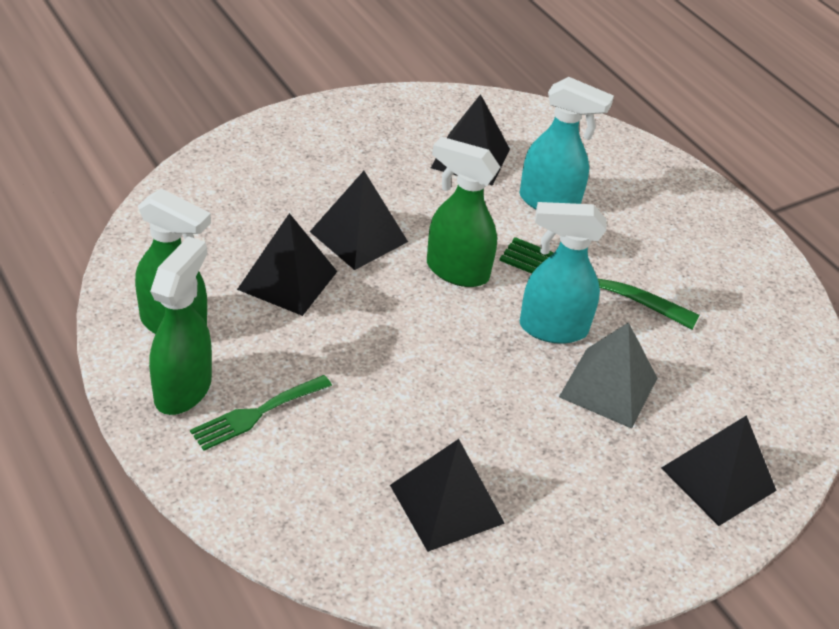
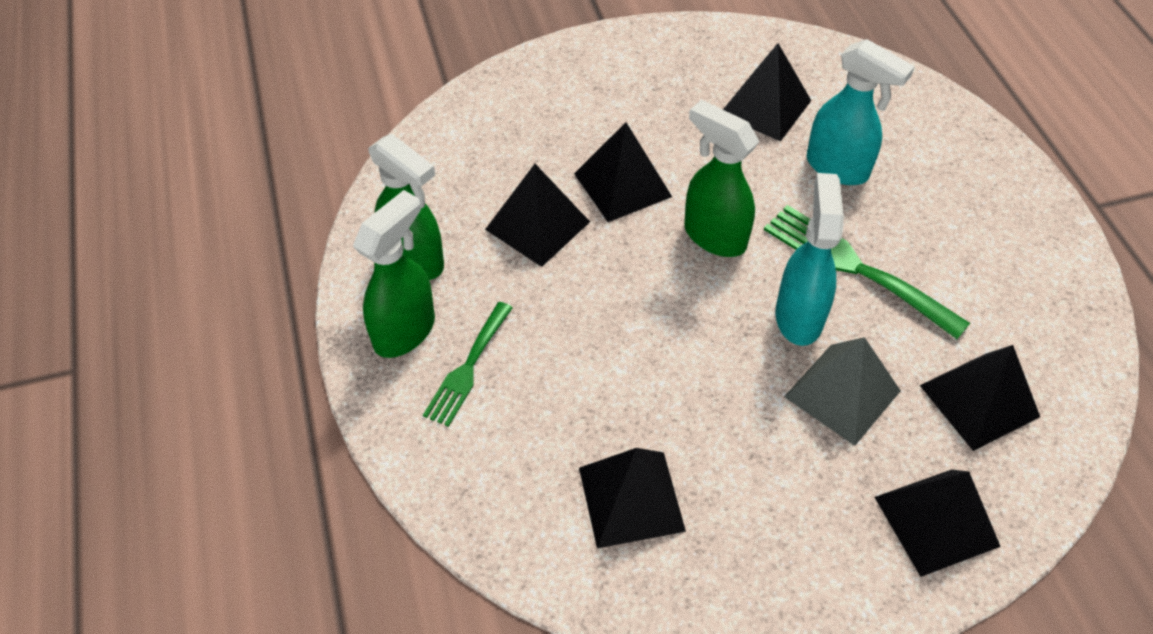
camera: 20 degrees right, 10 degrees up
green fork [190,375,332,451] -> green fork turned 45 degrees counterclockwise [423,302,513,427]
turquoise spray bottle [520,202,606,344] -> turquoise spray bottle turned 75 degrees clockwise [775,173,844,346]
none -> black pyramid [920,345,1040,451]

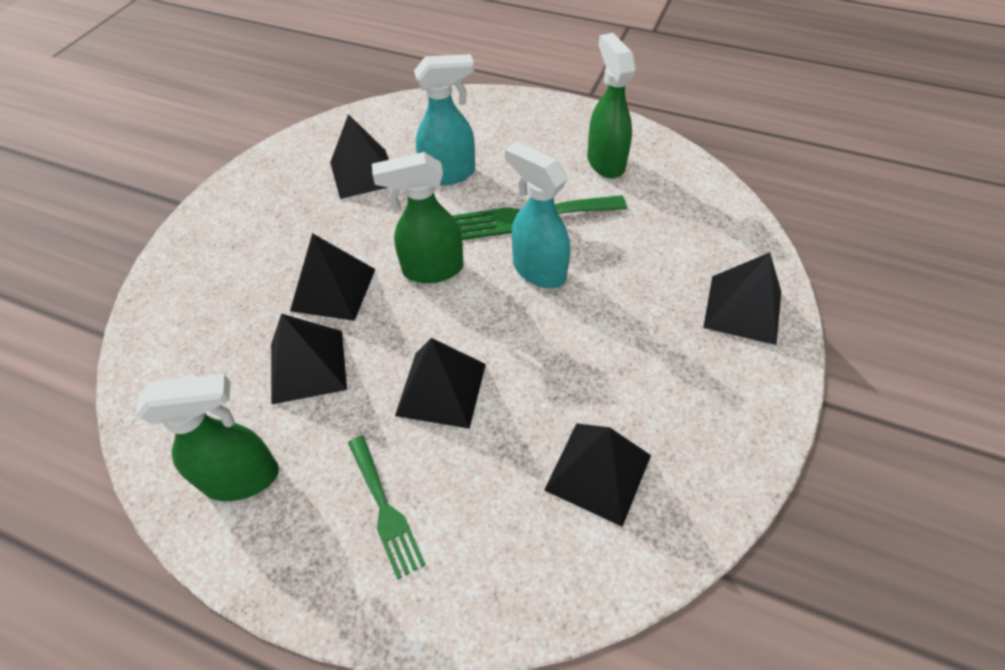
camera: 50 degrees left, 0 degrees up
green spray bottle [353,190,435,358] -> green spray bottle moved to [587,33,636,179]
grey pyramid [784,337,901,446] -> none
black pyramid [920,345,1040,451] -> black pyramid moved to [395,338,486,429]

